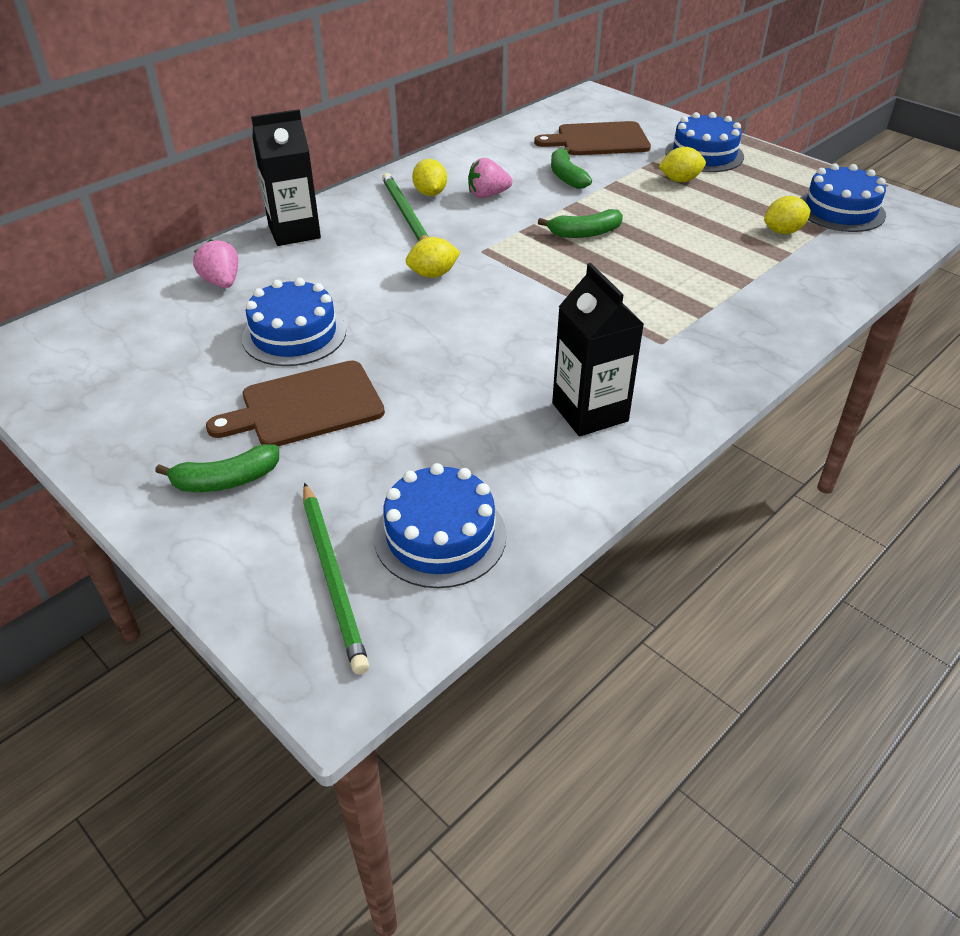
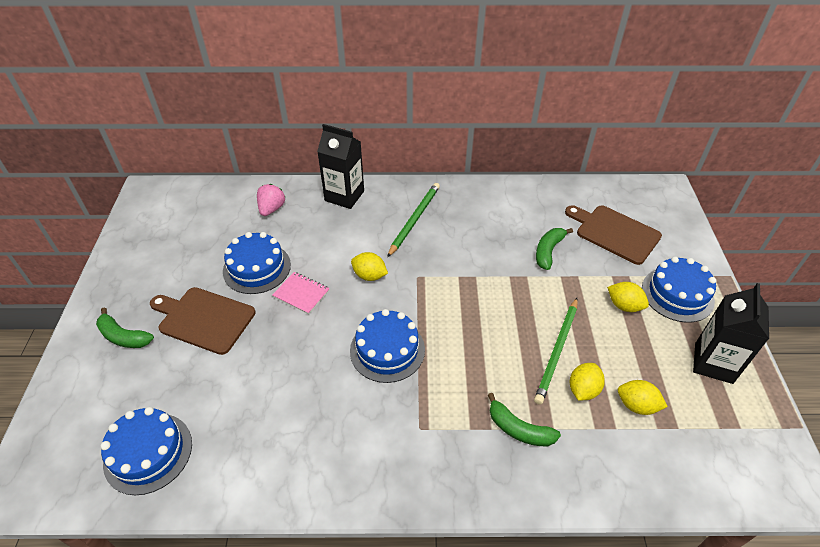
camera: 45 degrees right, 5 degrees up
green pencil [303,483,369,674] -> green pencil moved to [534,298,578,405]
yellow lemon [412,159,447,196] -> yellow lemon moved to [570,363,605,401]
pink strawberry [468,158,512,198] -> none
green banana [538,209,623,238] -> green banana moved to [488,393,561,447]
black carton [552,263,644,436] -> black carton moved to [693,283,769,384]
blue cake [800,163,886,232] -> blue cake moved to [350,309,425,383]
none -> pink notebook [273,272,330,314]

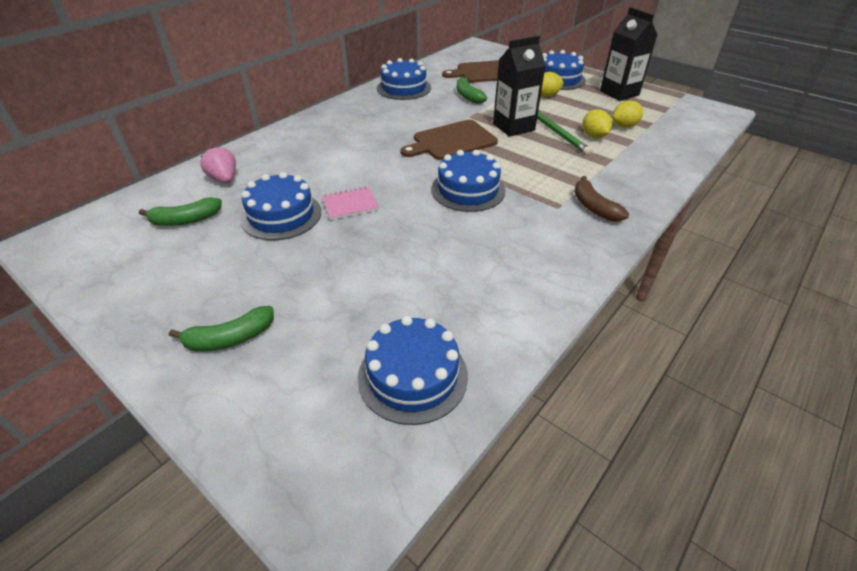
camera: 50 degrees left, 5 degrees down
brown cutting board [150,287,255,355] -> brown cutting board moved to [400,120,498,160]
black carton [317,124,364,209] -> black carton moved to [493,36,546,137]
yellow lemon [351,252,388,281] -> none
green pencil [387,183,440,258] -> none
green banana [488,393,561,447] -> green banana moved to [139,197,222,226]
none -> blue cake [377,58,431,100]
none -> brown banana [574,176,629,222]

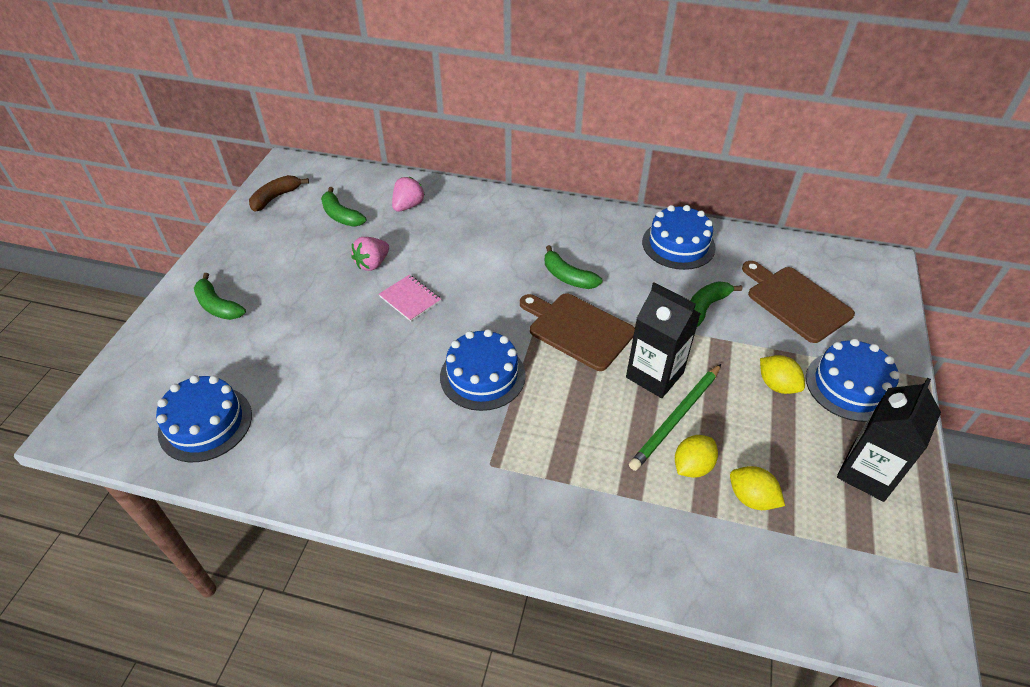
camera: 65 degrees right, 5 degrees up
blue cake [240,172,321,240] -> pink strawberry [351,237,389,271]
brown banana [574,176,629,222] -> brown banana moved to [249,175,309,212]
none -> green banana [545,245,602,289]

